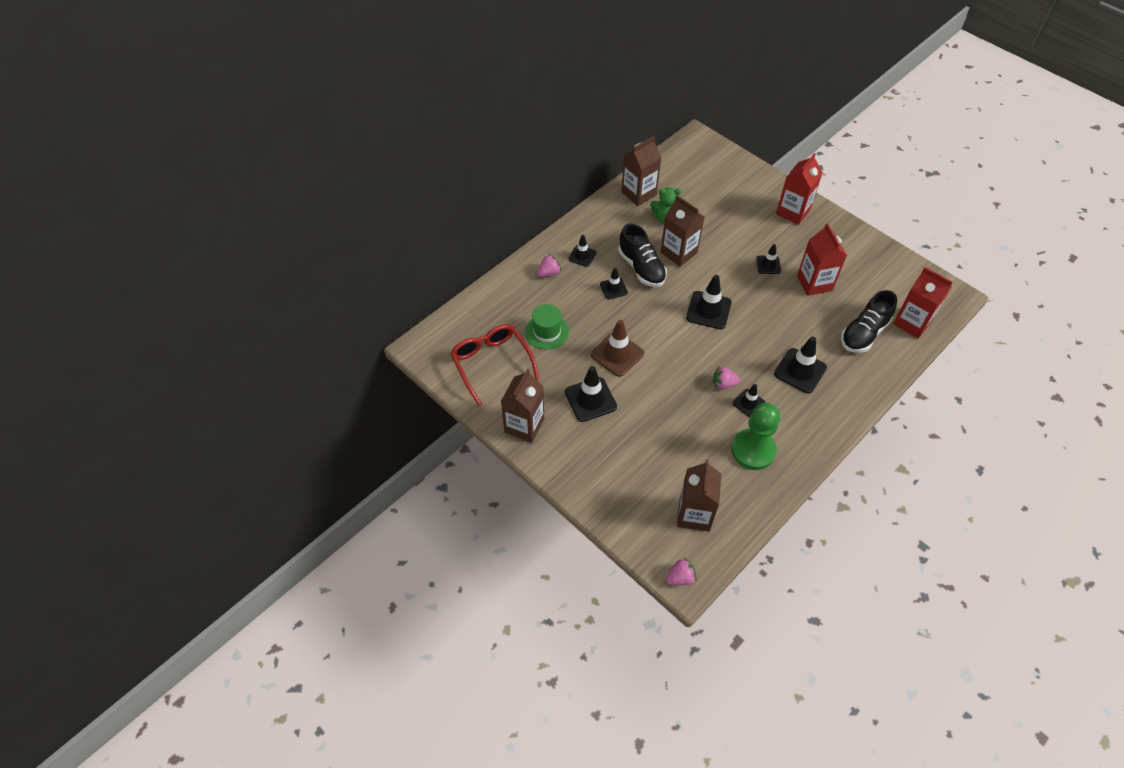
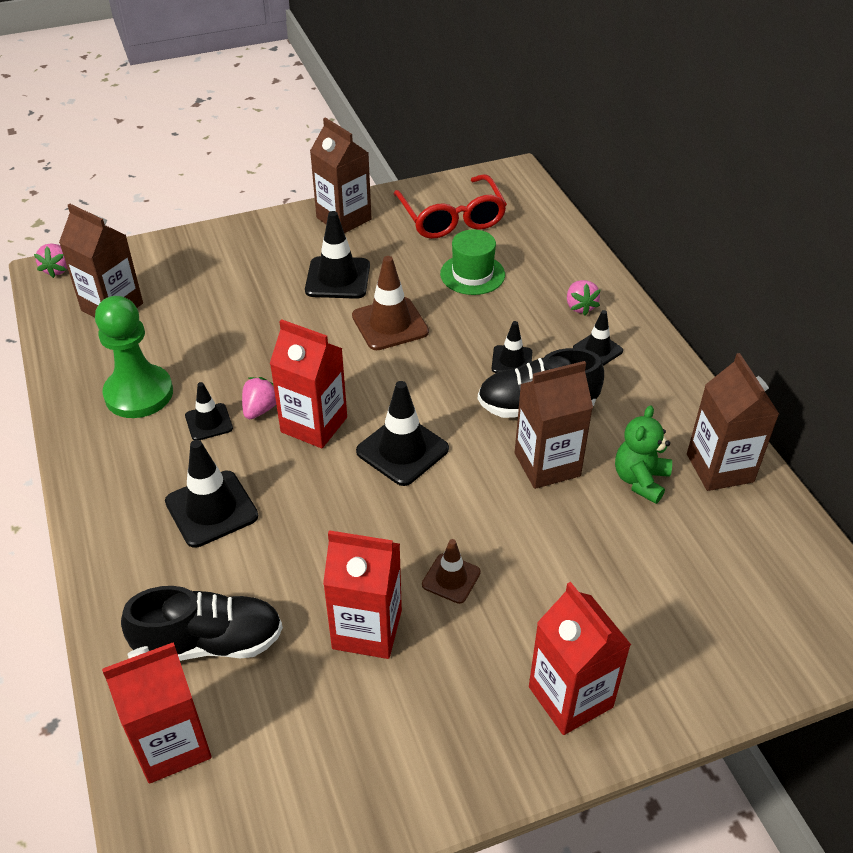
camera: 115 degrees right, 10 degrees down
red glasses [450,324,540,407] -> red glasses turned 75 degrees clockwise [393,174,507,239]
black traffic cone [756,244,781,274] -> brown traffic cone [422,539,481,604]
black shoe [841,290,897,353] -> black shoe turned 105 degrees clockwise [121,586,283,661]
none -> red carton [270,319,347,448]

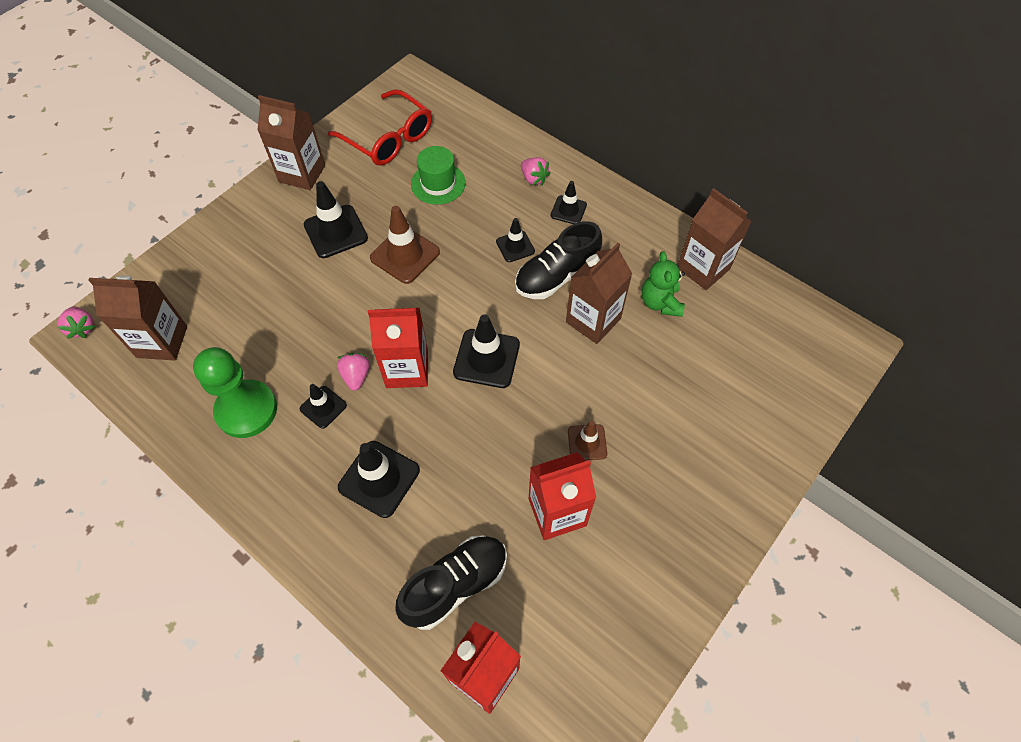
camera: 30 degrees left, 15 degrees up
red carton [529,582,631,735] -> none

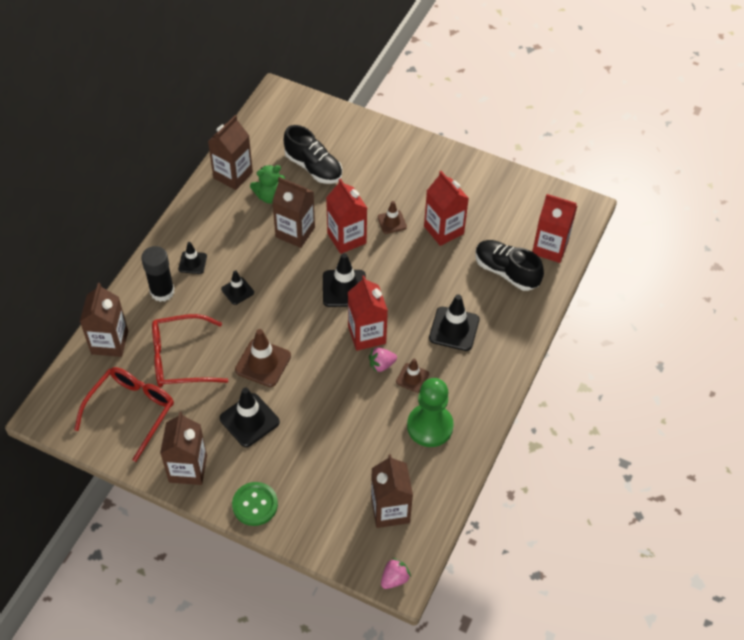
camera: 105 degrees left, 5 degrees down
black traffic cone [300,384,347,429] -> brown traffic cone [396,358,429,393]
green hat [411,146,466,205] -> red glasses [152,314,228,387]
black shoe [515,221,602,299] -> black shoe moved to [284,125,342,184]
pink strawberry [521,157,550,185] -> black glue stick [141,246,174,302]
none -> brown carton [80,283,128,357]
none -> green button [232,482,278,526]
none -> red carton [326,178,367,254]

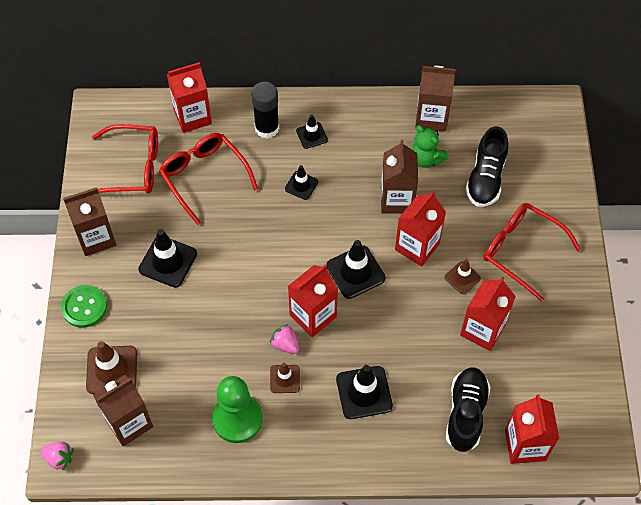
camera: 65 degrees right, 5 degrees up
brown carton [80,283,128,357] -> red carton [167,62,212,133]
brown traffic cone [235,329,291,387] -> brown traffic cone moved to [86,341,137,394]
none -> red glasses [484,203,581,301]

